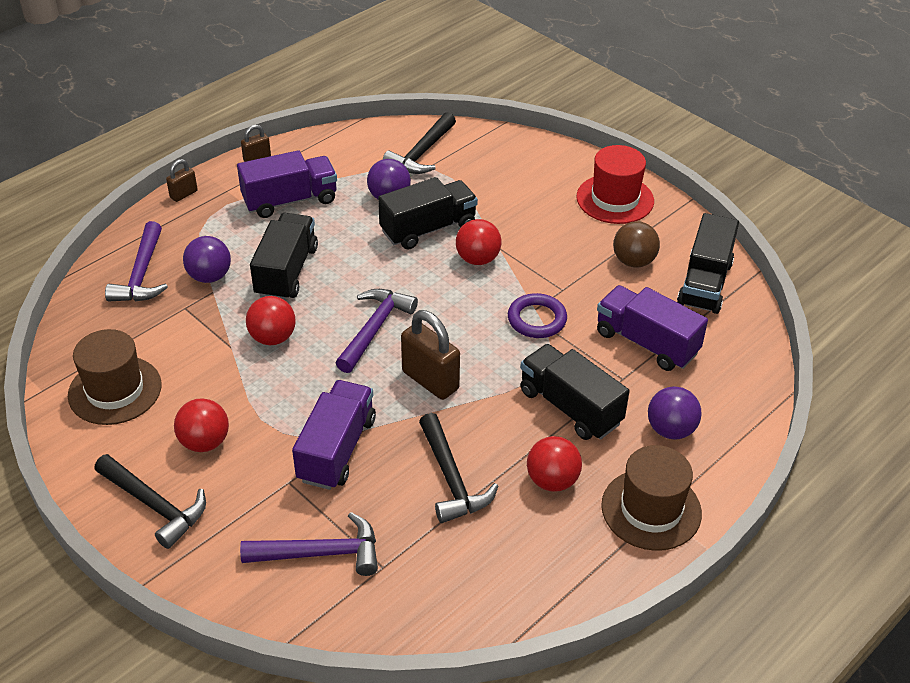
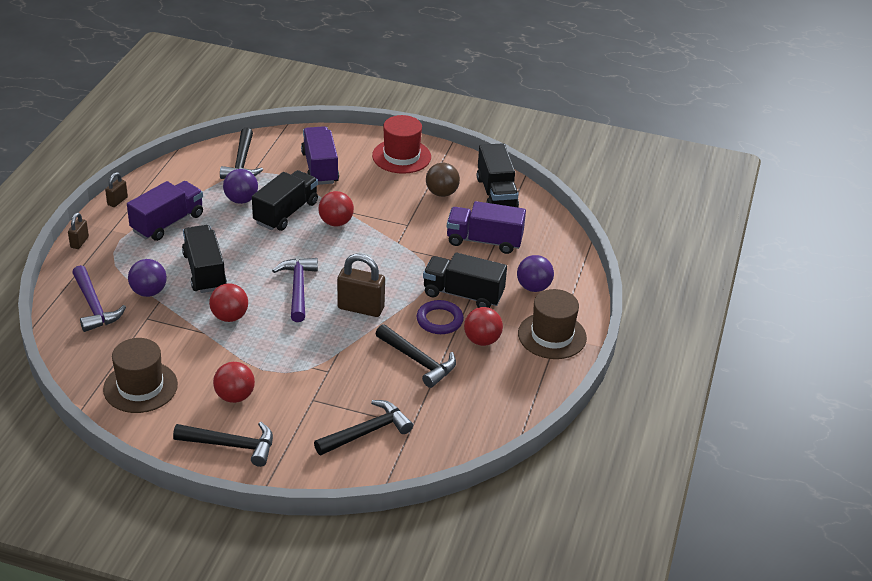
camera: 30 degrees left, 5 degrees down
purple hammer [240,512,378,576] -> black hammer [314,400,413,455]
purple truck [292,380,376,490] -> purple truck moved to [301,126,339,185]
purple ring [508,293,567,338] -> purple ring moved to [416,300,464,334]

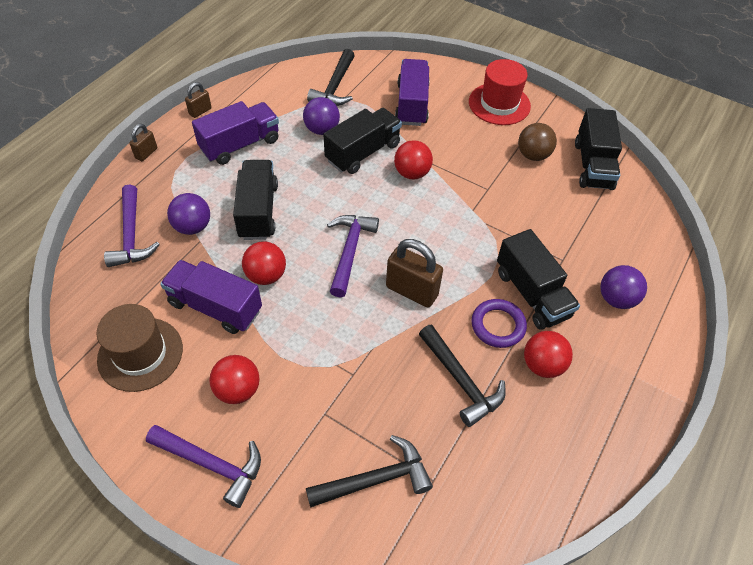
camera: 15 degrees right, 15 degrees up
black hammer [173,422,273,467] -> purple hammer [146,425,261,508]
black truck [423,252,507,308] -> black truck turned 150 degrees counterclockwise [497,229,580,330]
purple truck [447,201,526,254] -> purple truck moved to [160,260,262,334]
brown hat [518,289,587,359] -> none

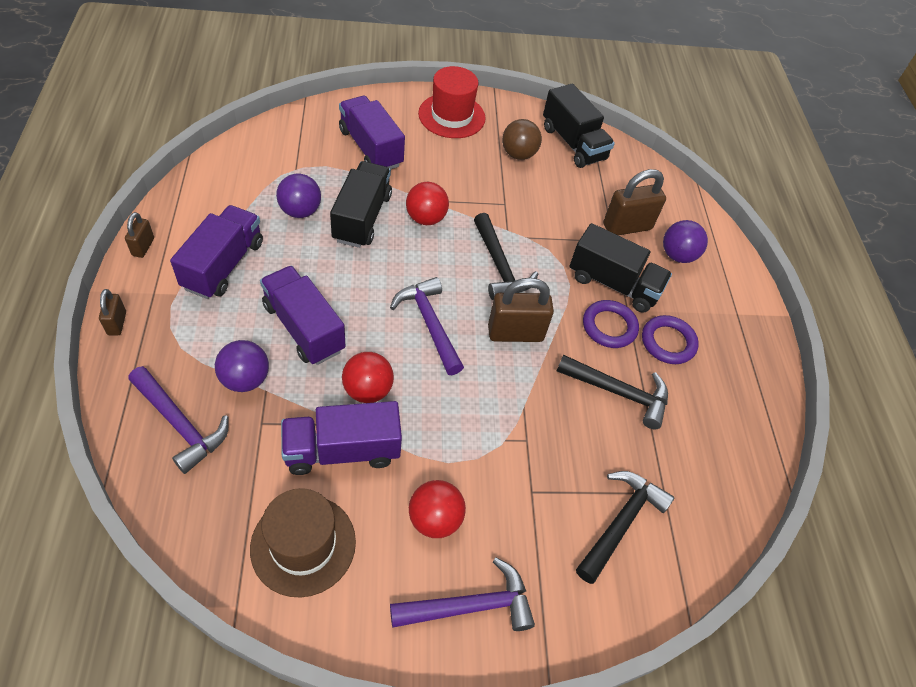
camera: 40 degrees left, 0 degrees up
black truck [233,160,278,240] -> purple truck [260,266,345,365]
black hammer [307,49,355,106] -> black hammer moved to [474,213,538,300]
red ball [524,331,573,378] -> purple ring [642,315,699,364]
none -> brown padlock [603,169,666,235]

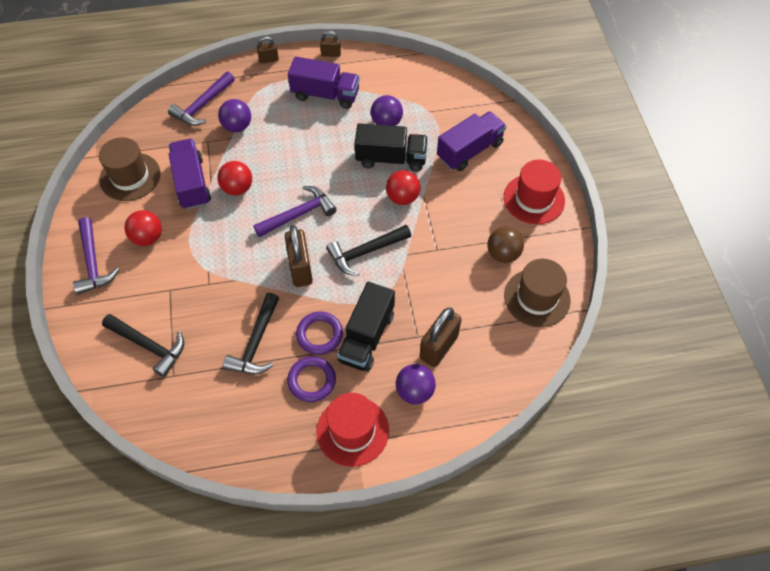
camera: 90 degrees right, 5 degrees up
purple truck [260,266,345,365] -> none
black truck [543,84,615,168] -> brown hat [504,259,571,327]
brown padlock [603,169,666,235] -> brown padlock turned 60 degrees clockwise [420,308,462,367]
none -> red hat [316,393,389,467]

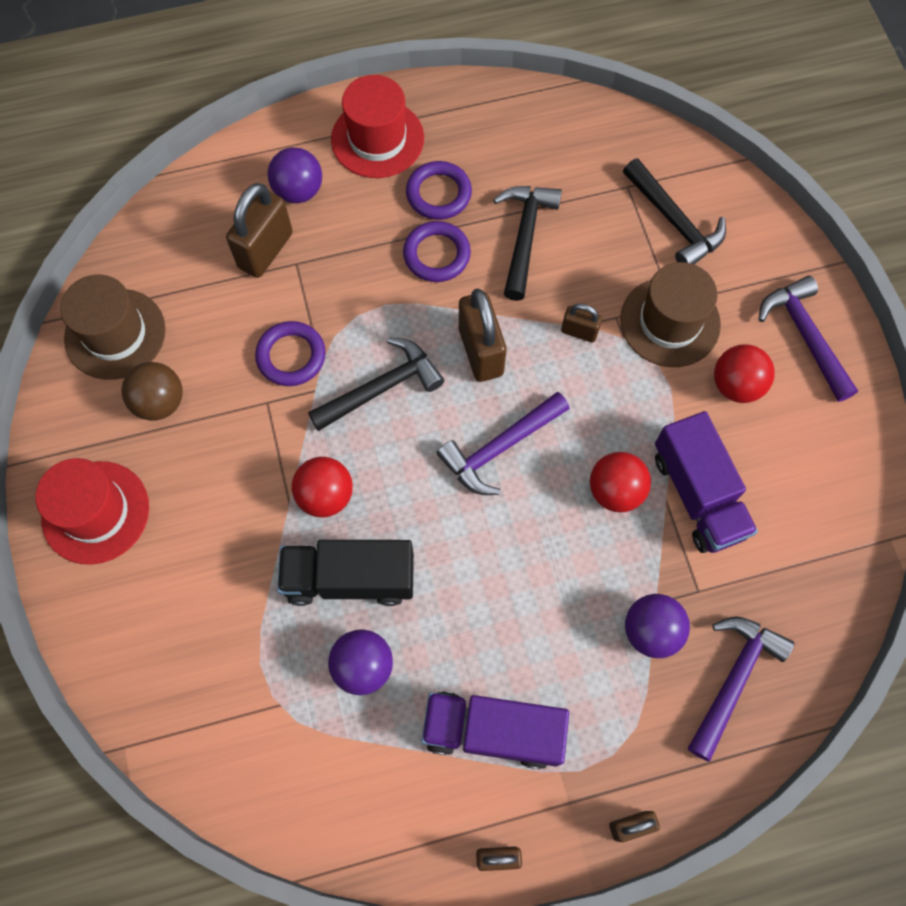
camera: 175 degrees right, 10 degrees up
brown hat [99,137,161,201] -> brown hat moved to [620,262,721,367]
black hammer [102,314,184,377] -> black hammer turned 150 degrees counterclockwise [623,158,726,264]
black truck [337,282,395,372] -> none
purple truck [437,111,506,171] -> none
none -> purple ring [255,321,326,386]
none -> brown padlock [561,304,602,343]

